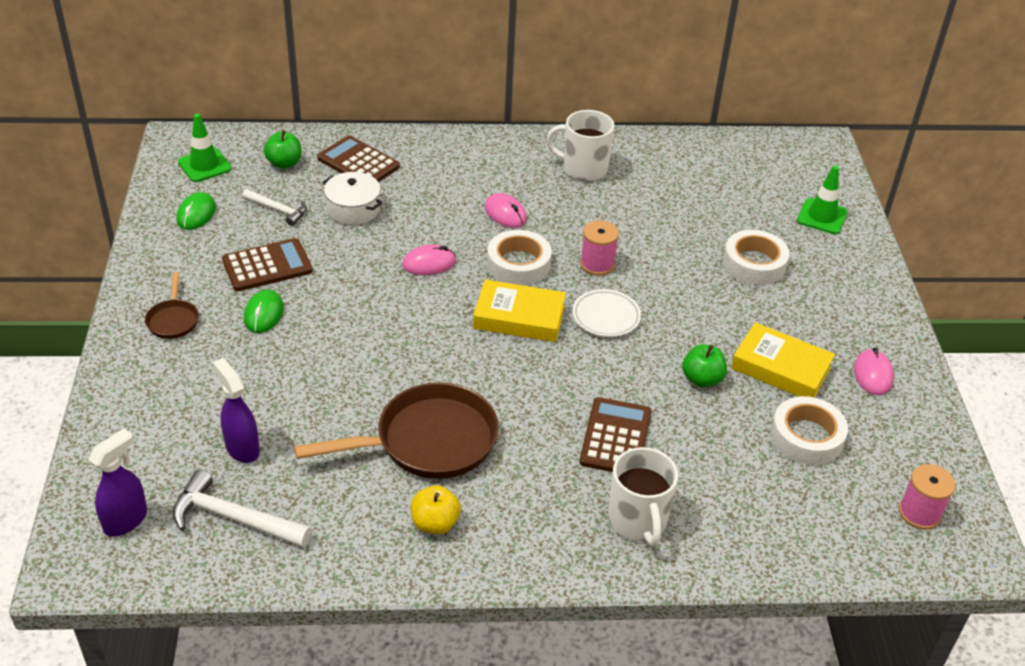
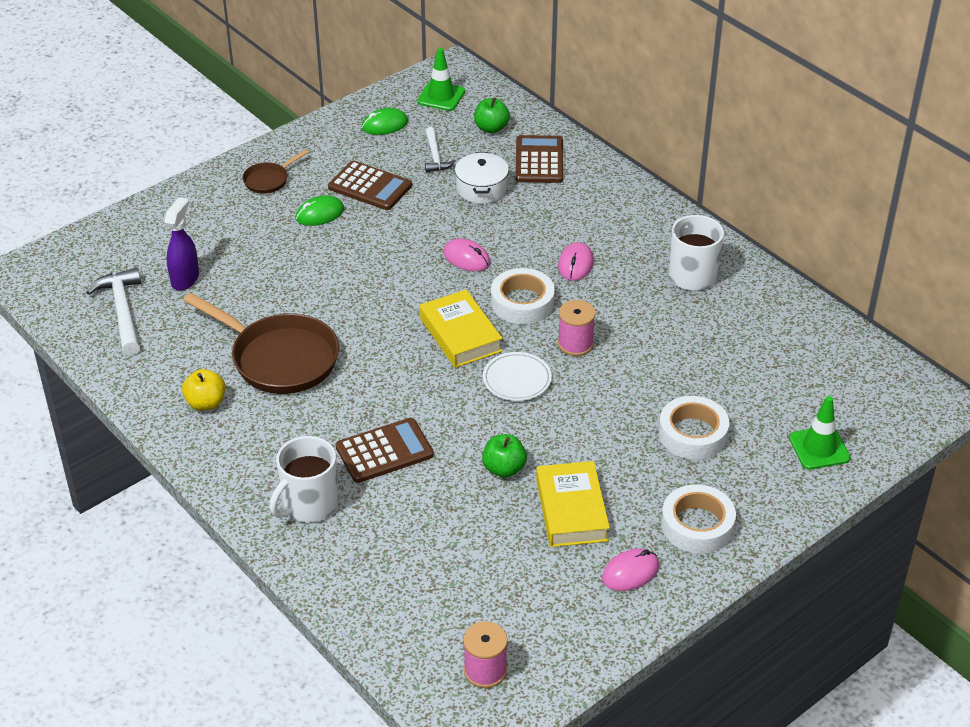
camera: 55 degrees right, 0 degrees up
purple spray bottle [88,428,147,537] -> none
white tape [771,396,848,465] -> white tape moved to [661,484,736,554]

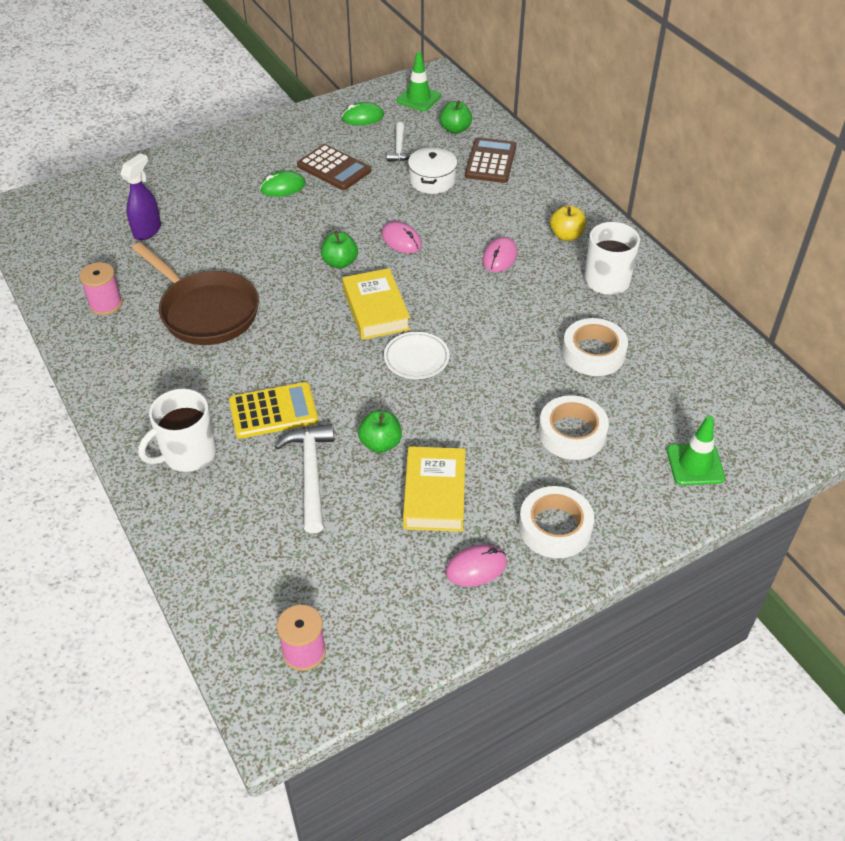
camera: 10 degrees right, 5 degrees up
white hammer [86,268,141,355] -> white hammer moved to [275,424,334,534]
yellow apple [182,369,226,411] -> yellow apple moved to [550,205,586,241]
brown pan [242,150,308,194] -> none
brown calculator [336,418,434,483] -> yellow calculator [229,382,318,439]
white tape [491,268,555,324] -> white tape moved to [562,318,628,376]
pink spool [558,300,596,356] -> pink spool moved to [79,262,123,315]
none -> green apple [321,231,358,269]

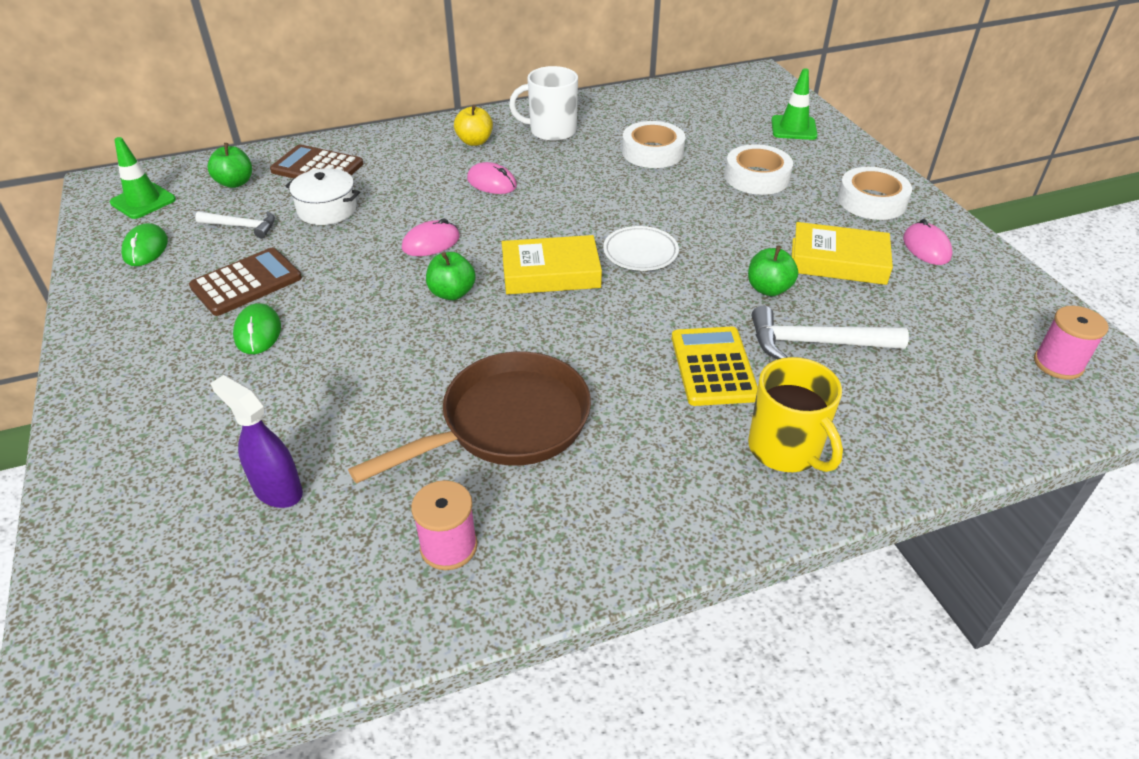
camera: 80 degrees left, 5 degrees down
white mug [138,389,216,472] -> yellow mug [748,357,843,472]

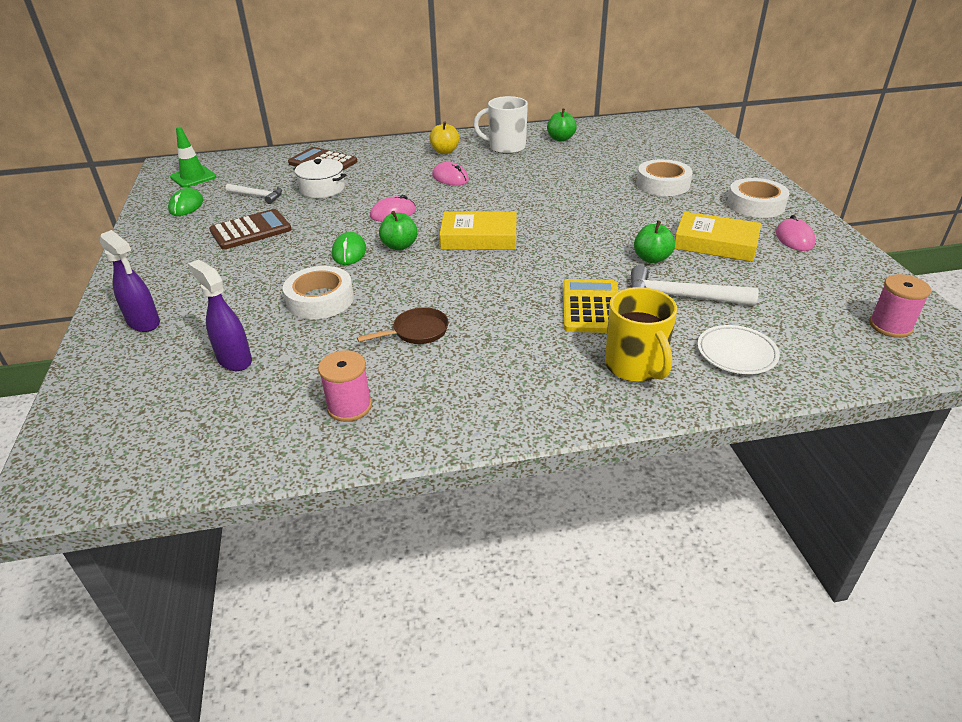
camera: 10 degrees right, 5 degrees down
green apple [208,143,252,188] -> green apple moved to [547,108,577,141]
green mouse [233,303,281,354] -> green mouse moved to [332,232,366,265]
brown pan [348,351,591,483] -> brown pan [357,307,449,344], size x0.48
white plate [603,226,679,271] -> white plate moved to [697,325,780,374]
white tape [622,121,685,168] -> white tape moved to [283,266,354,319]
green traffic cone [771,68,818,140] -> none
none -> purple spray bottle [100,230,160,332]

